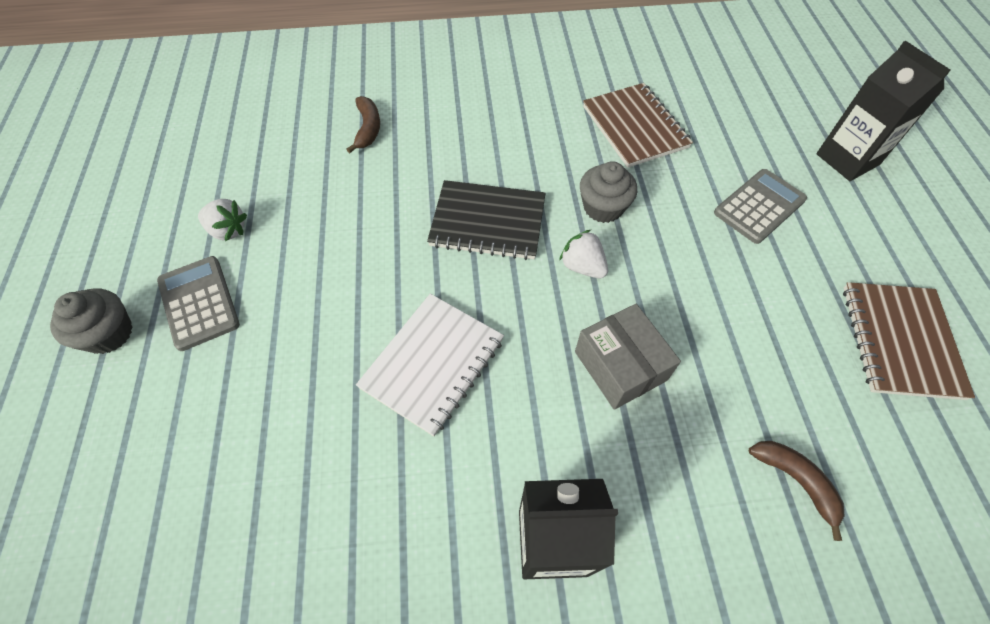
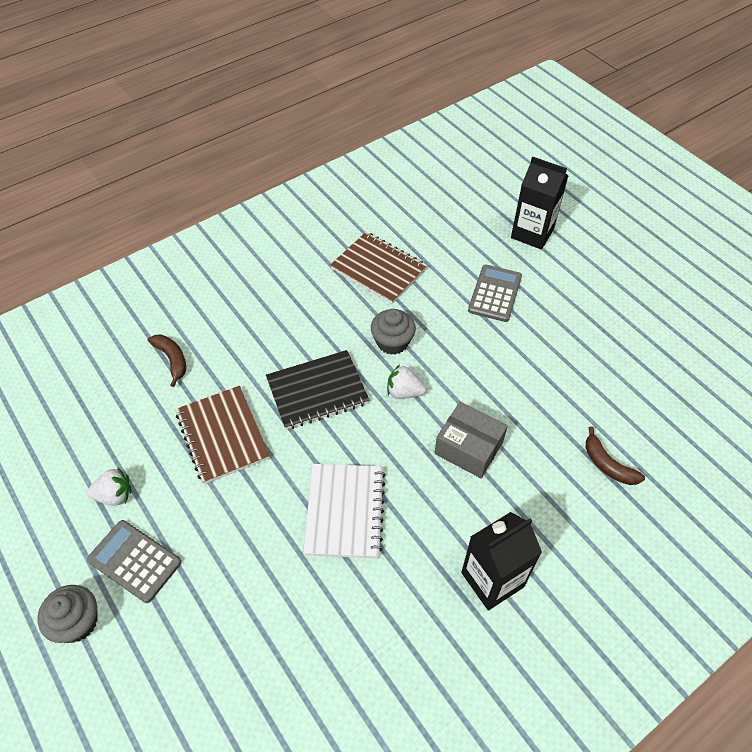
camera: 30 degrees left, 5 degrees down
brown banana [749,441,845,541] -> brown banana turned 150 degrees counterclockwise [586,426,645,485]
brown notebook [843,282,975,400] -> brown notebook moved to [176,386,270,484]

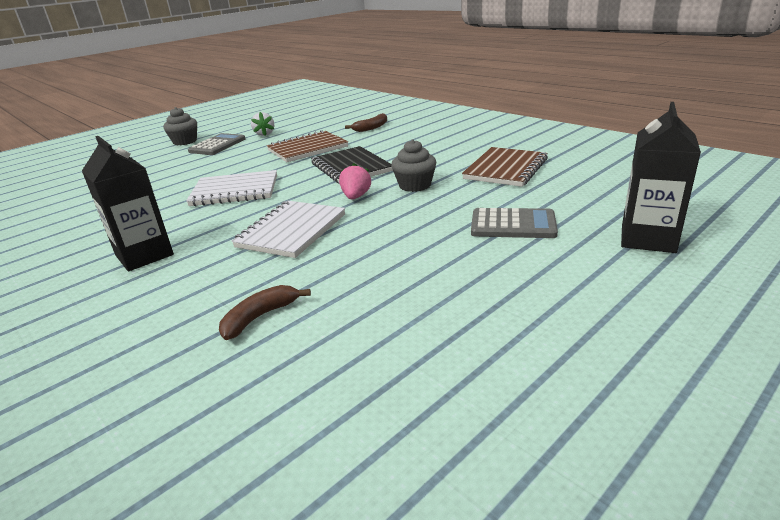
camera: 85 degrees right, 25 degrees down
white strawberry [387,364,426,399] -> pink strawberry [339,163,371,200]
grey box [434,401,508,478] -> white notebook [231,201,345,258]

